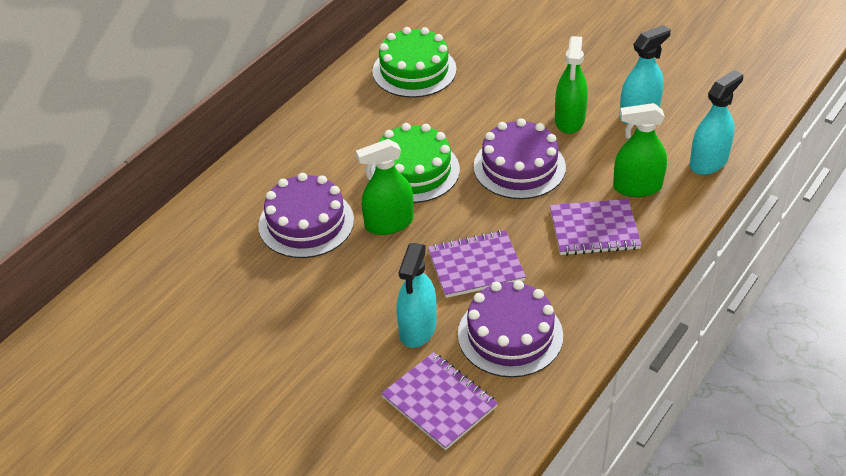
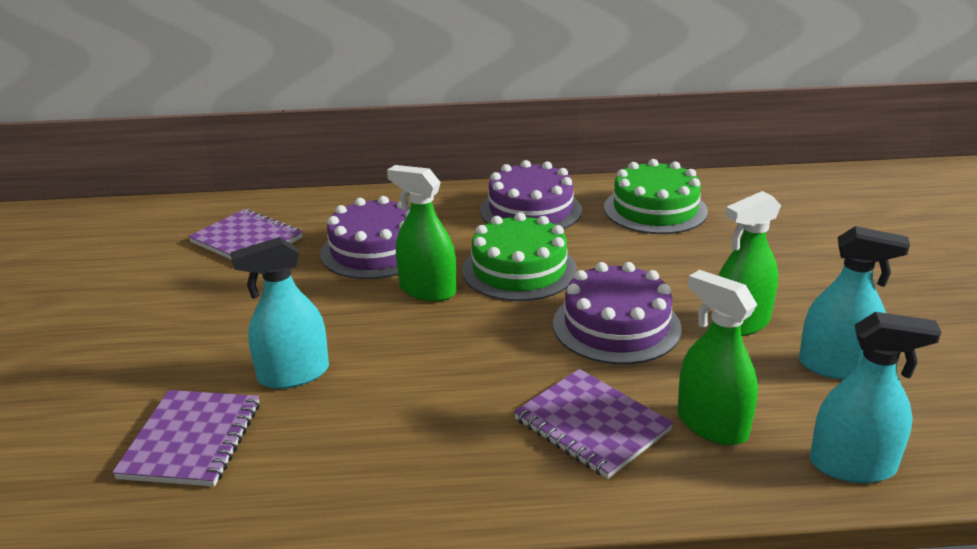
camera: 50 degrees right, 15 degrees down
purple notebook [428,230,526,298] -> purple notebook moved to [188,209,303,260]
purple cake [458,280,563,377] -> purple cake moved to [480,160,582,229]

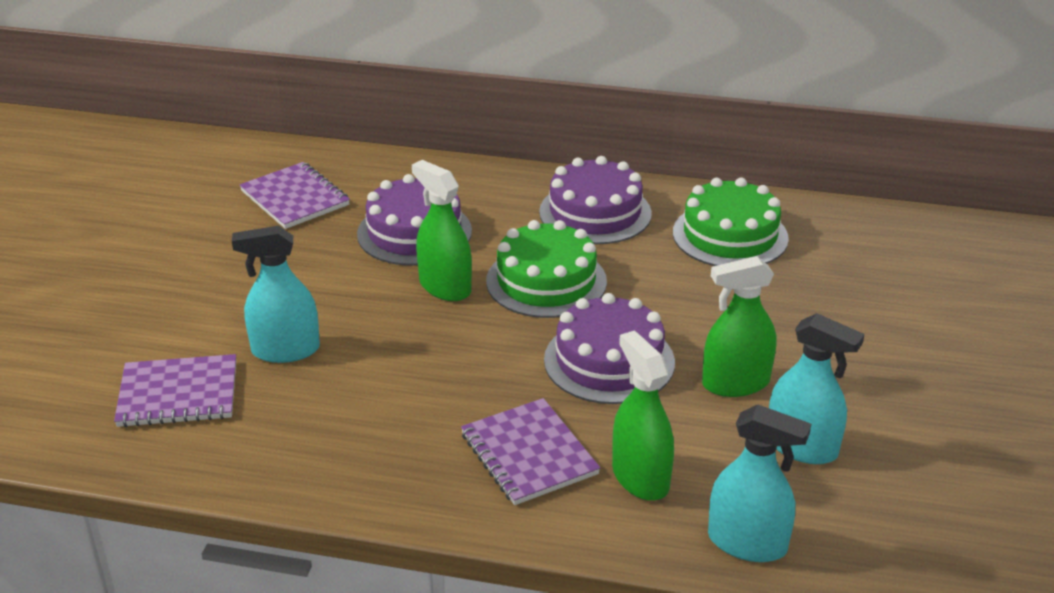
camera: 15 degrees right, 5 degrees up
purple notebook [112,390,260,487] -> purple notebook turned 60 degrees clockwise [114,354,236,427]

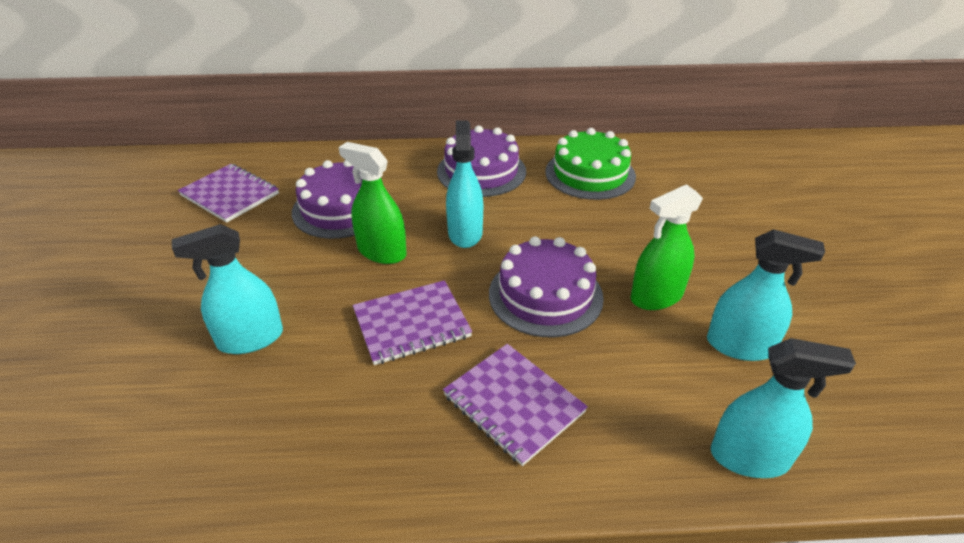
camera: 15 degrees left, 5 degrees up
purple notebook [114,354,236,427] -> purple notebook moved to [353,280,472,365]
green cake [486,220,607,318] -> turquoise spray bottle [446,120,483,248]
green spray bottle [612,330,674,501] -> none

